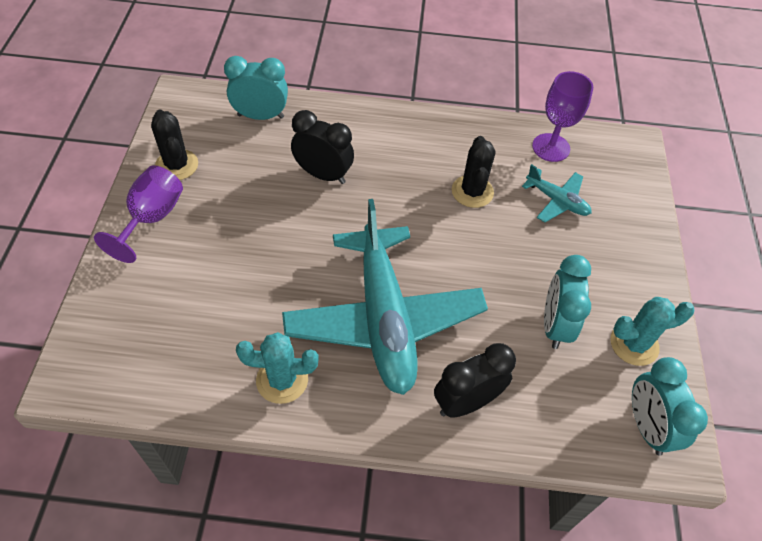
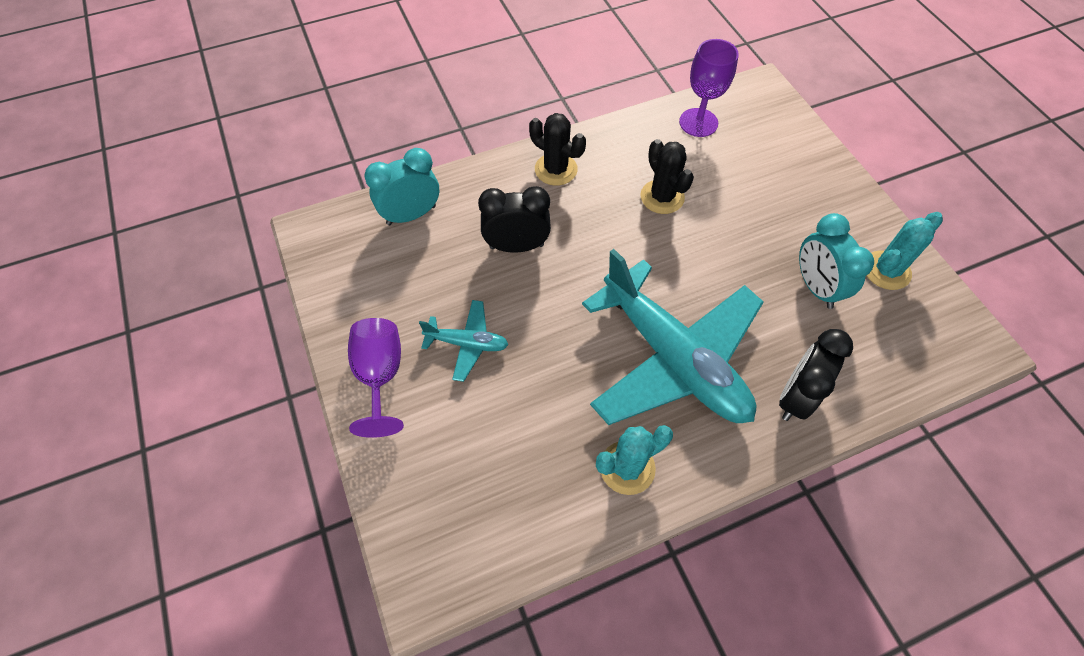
camera: 25 degrees left, 5 degrees up
black cactus [151,109,198,180] -> black cactus moved to [529,113,586,186]
turquoise plane [522,164,592,222] -> turquoise plane moved to [419,300,509,382]
turquoise clock [632,357,708,456] -> none

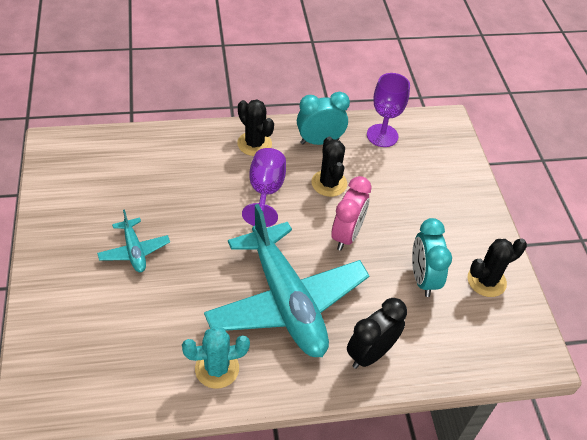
camera: 10 degrees right, 10 degrees down
purple goblet [348,318,404,438] -> purple goblet moved to [242,148,286,227]
turquoise clock [364,148,439,225] -> turquoise clock moved to [297,92,350,145]
turquoise plane [419,300,509,382] -> turquoise plane turned 45 degrees clockwise [97,209,170,272]
black clock [478,186,551,253] -> none
turquoise cactus [866,212,943,290] -> black cactus [468,238,527,297]
none -> pink clock [332,176,372,251]

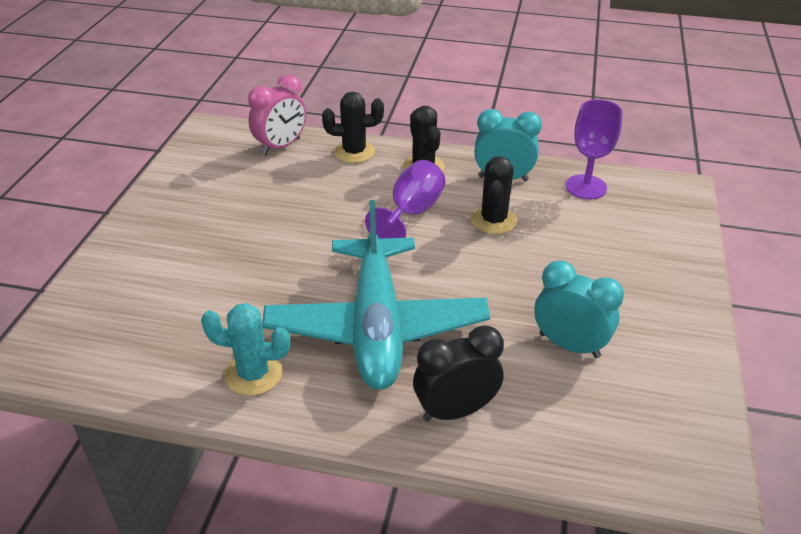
camera: 25 degrees right, 10 degrees down
turquoise plane [97,209,170,272] -> none
pink clock [332,176,372,251] -> pink clock moved to [248,74,306,155]
turquoise clock [412,218,452,297] -> turquoise clock turned 105 degrees clockwise [534,261,624,358]
black cactus [468,238,527,297] -> black cactus moved to [322,92,384,163]

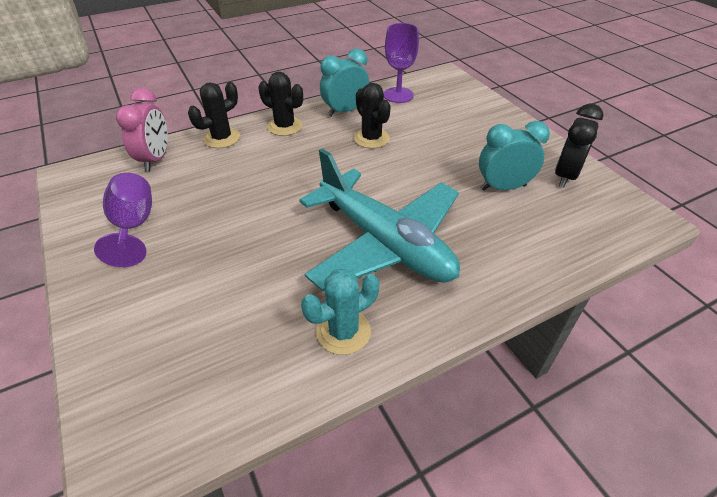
camera: 40 degrees left, 5 degrees up
purple goblet [365,160,445,239] -> purple goblet moved to [94,173,152,267]
black clock [413,325,504,422] -> black clock moved to [555,104,603,188]

